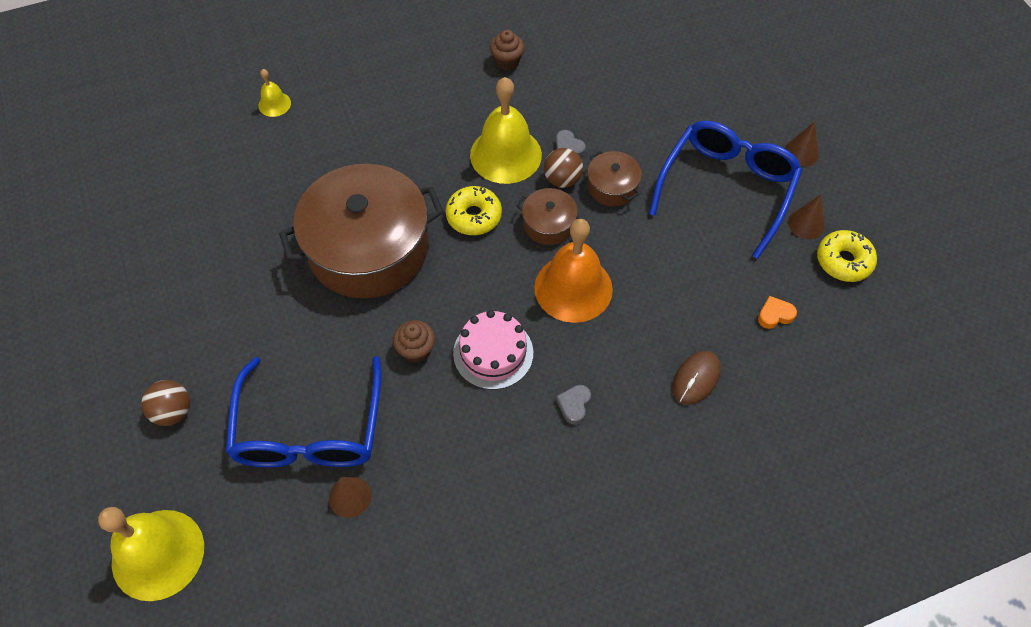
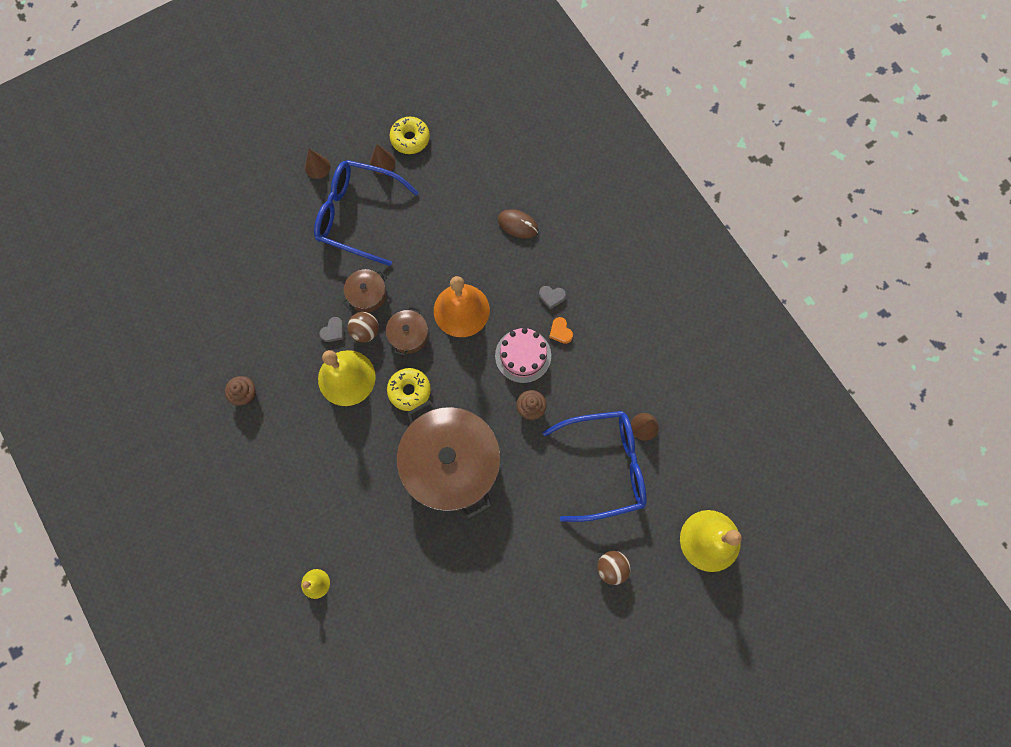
camera: 100 degrees left, 15 degrees up
orange heart [758,296,797,329] -> orange heart moved to [549,317,573,344]

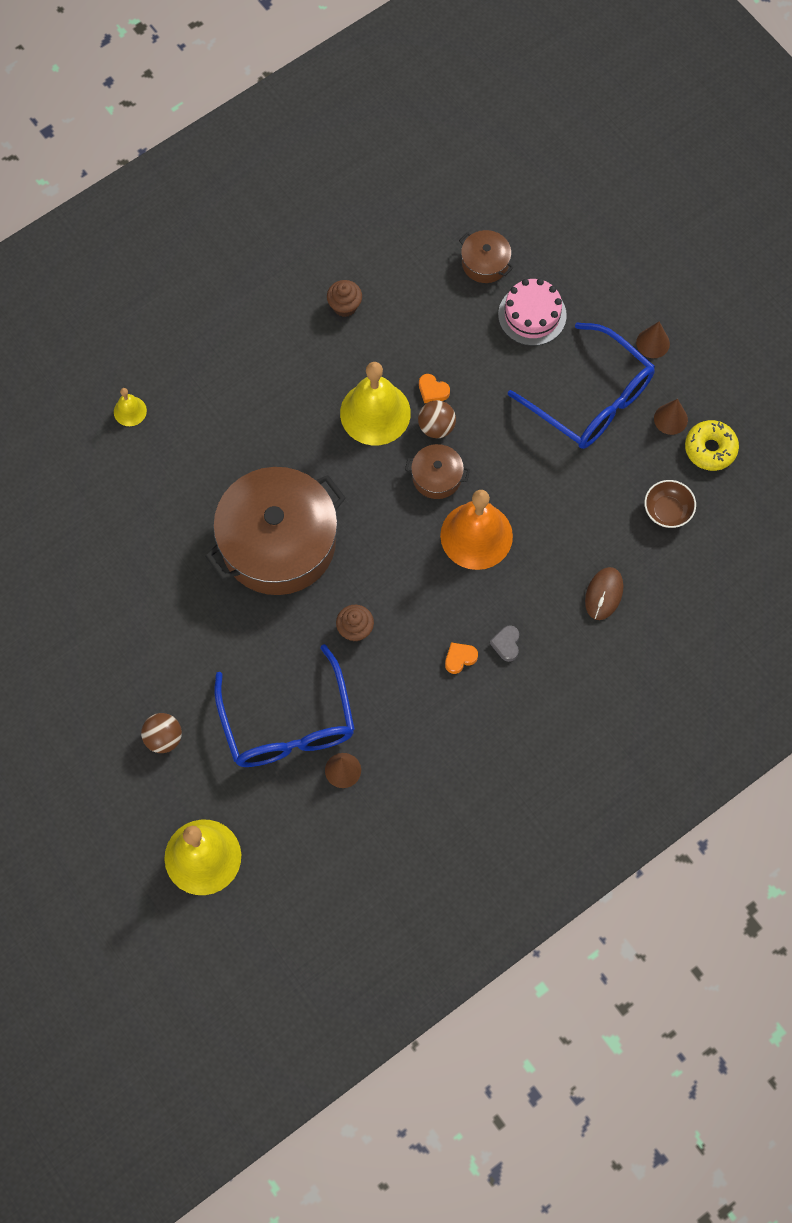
camera: 85 degrees right, 5 degrees down
blue glasses [314,160,419,266] -> blue glasses turned 120 degrees clockwise [508,323,655,449]
grey heart [319,317,344,342] -> orange heart [419,374,450,403]
brown pot [343,269,387,312] -> brown pot moved to [459,230,513,283]
yellow donut [387,368,431,411] -> none
pink cake [495,328,551,383] -> pink cake moved to [498,278,567,346]
none -> brown bowl [644,480,696,528]

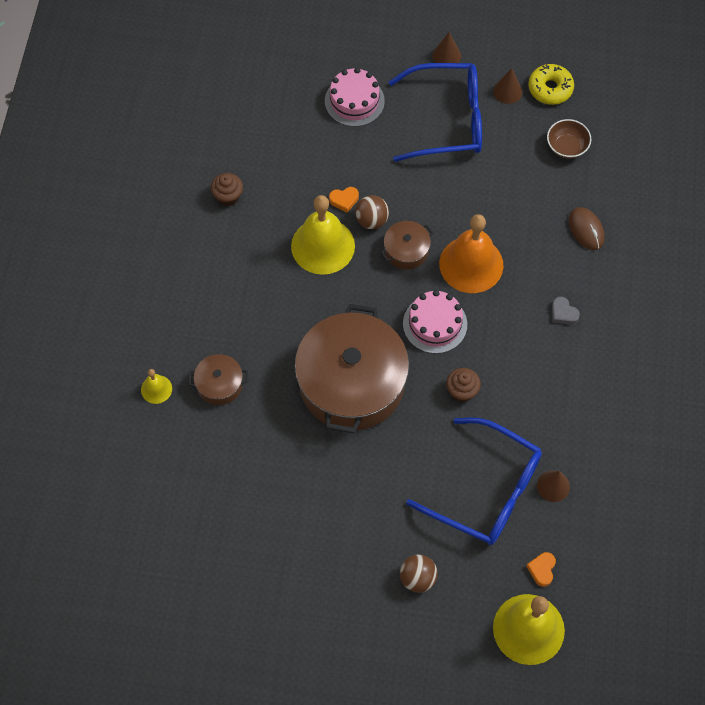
camera: 45 degrees left, 5 degrees down
orange heart [445,643,478,674] -> orange heart moved to [526,552,556,587]
brown pot [459,230,513,283] -> brown pot moved to [189,354,248,405]
none -> pink cake [403,290,467,354]

